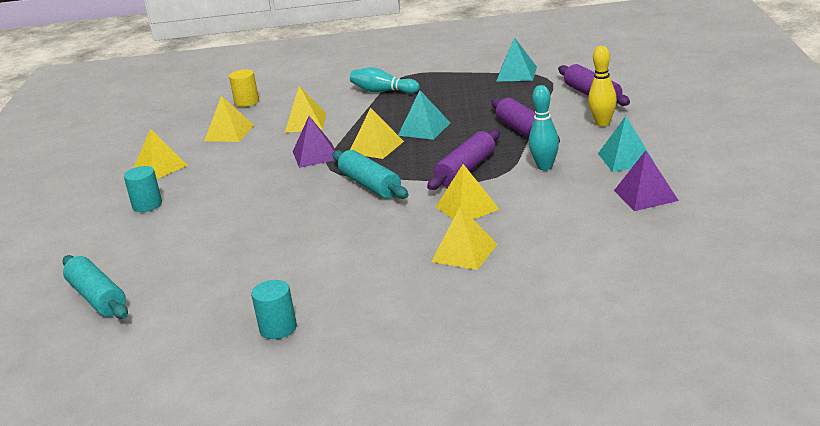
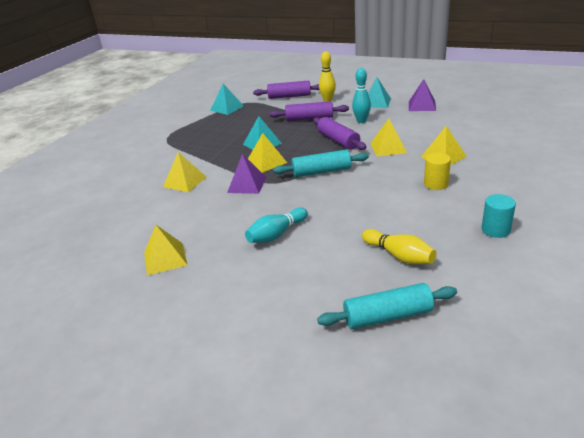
camera: 65 degrees left, 5 degrees up
turquoise cylinder [124,166,162,212] -> none
yellow pyramid [204,96,254,142] -> none
yellow cylinder [229,69,259,107] -> yellow cylinder moved to [424,153,451,190]
turquoise bowling pin [350,67,420,94] -> turquoise bowling pin moved to [245,207,308,243]
none -> yellow bowling pin [362,229,437,264]

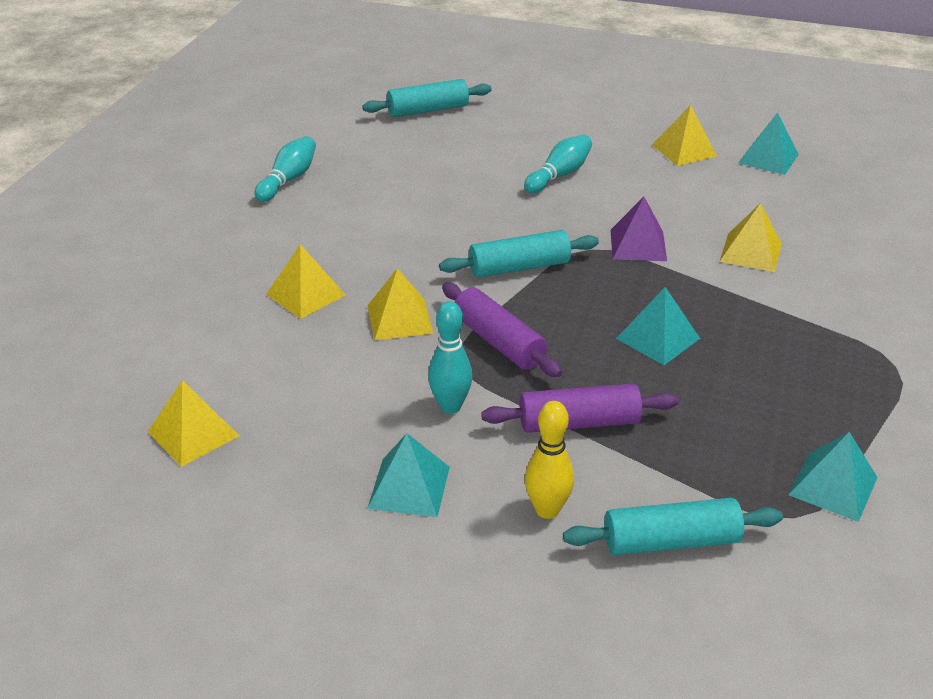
camera: 170 degrees right, 5 degrees up
yellow pyramid [248,133,287,173] -> yellow pyramid moved to [148,380,240,467]
purple rolling pin [253,81,319,99] -> turquoise rolling pin [563,498,783,555]
yellow bowling pin [362,229,437,264] -> none
purple pyramid [409,79,436,111] -> none
yellow cylinder [424,153,451,190] -> none
turquoise cylinder [482,194,516,238] -> turquoise bowling pin [255,136,316,202]
none -> turquoise pyramid [738,113,799,175]

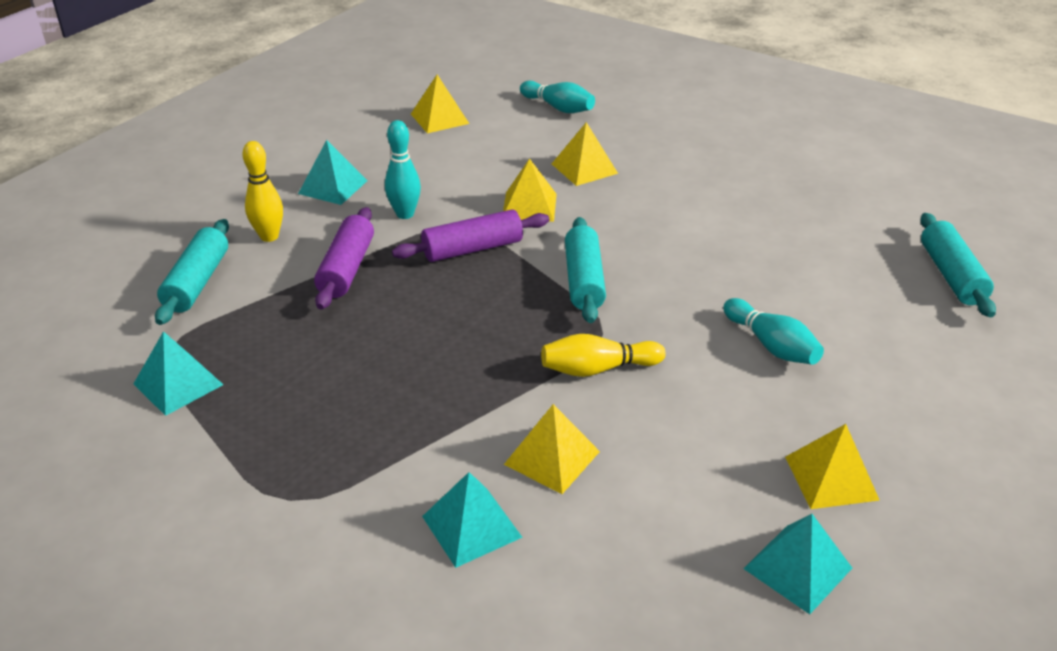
camera: 105 degrees right, 0 degrees up
turquoise bowling pin [255,136,316,202] -> turquoise bowling pin moved to [520,81,595,113]
purple pyramid [611,197,667,261] -> yellow bowling pin [541,334,666,377]
turquoise pyramid [616,287,700,365] -> turquoise pyramid moved to [422,472,523,568]

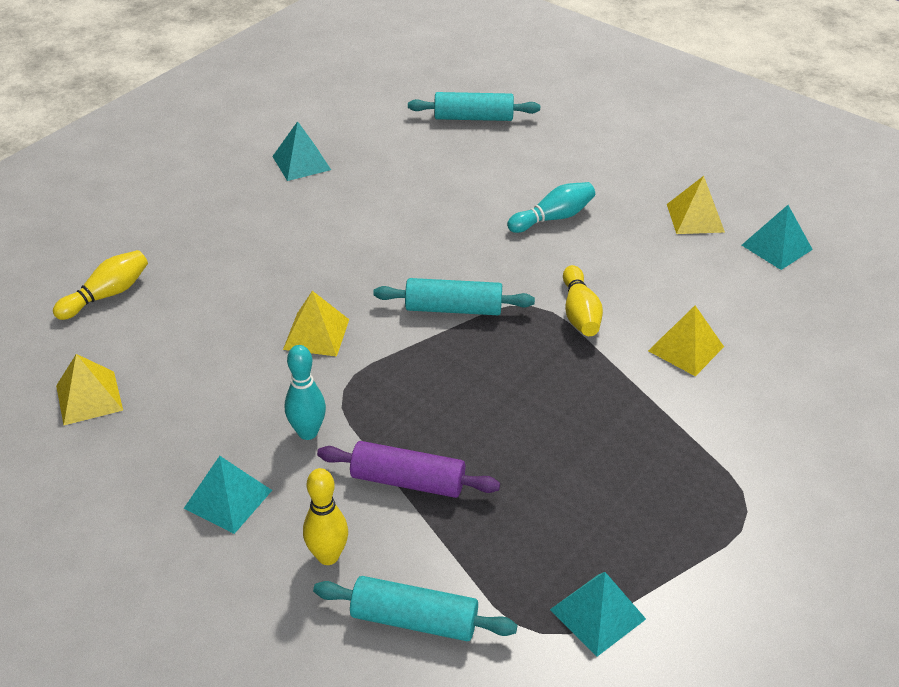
camera: 85 degrees left, 5 degrees up
purple rolling pin [392,209,549,262] -> none
turquoise pyramid [422,472,523,568] -> turquoise pyramid moved to [272,121,331,181]
turquoise bowling pin [520,81,595,113] -> yellow bowling pin [53,250,148,320]
yellow pyramid [552,122,618,186] -> none

